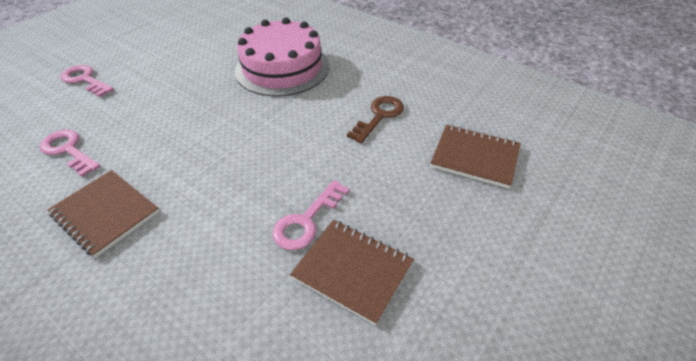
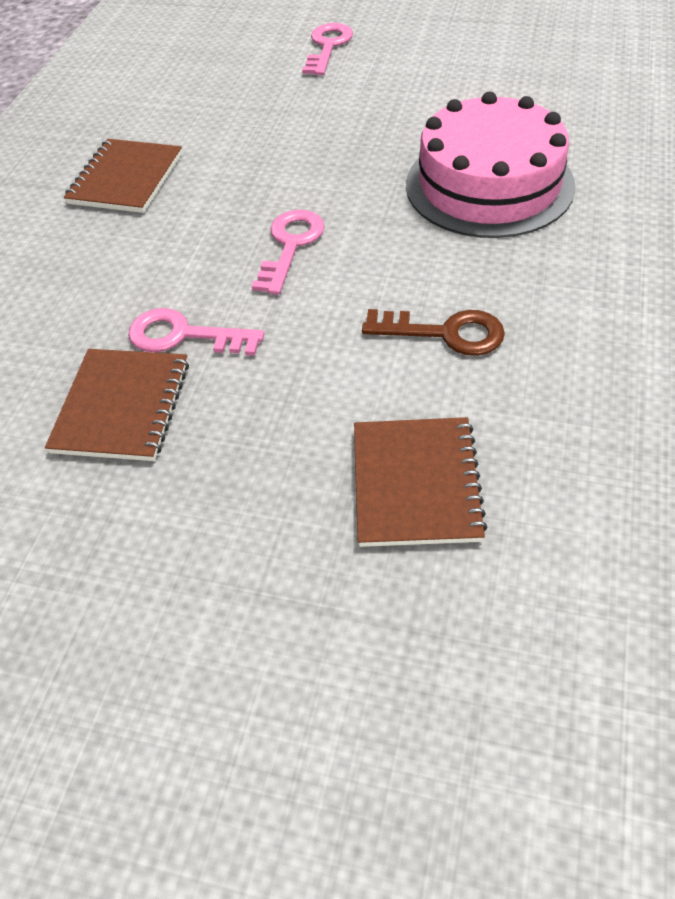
camera: 70 degrees right, 5 degrees up
pink key [39,130,100,177] -> pink key moved to [252,210,325,295]

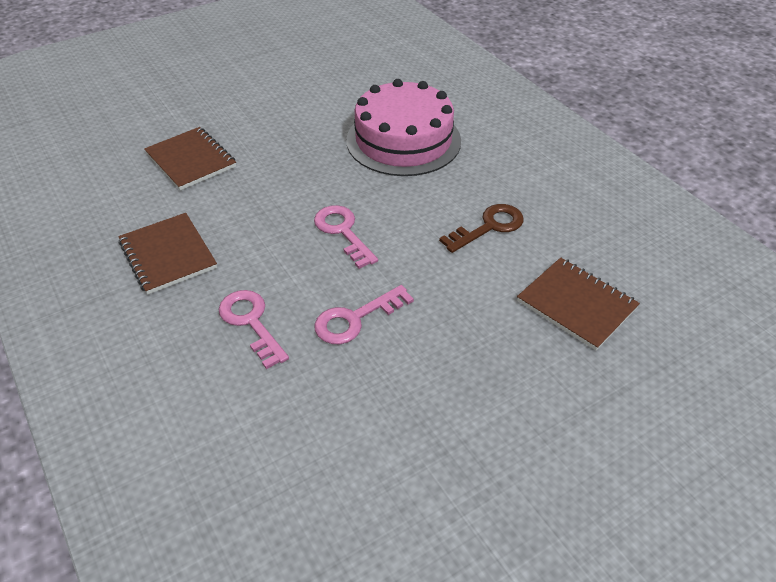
camera: 50 degrees left, 5 degrees down
brown notebook [45,349,189,461] -> brown notebook moved to [144,127,236,190]
pink key [302,23,353,75] -> pink key moved to [219,290,289,369]

